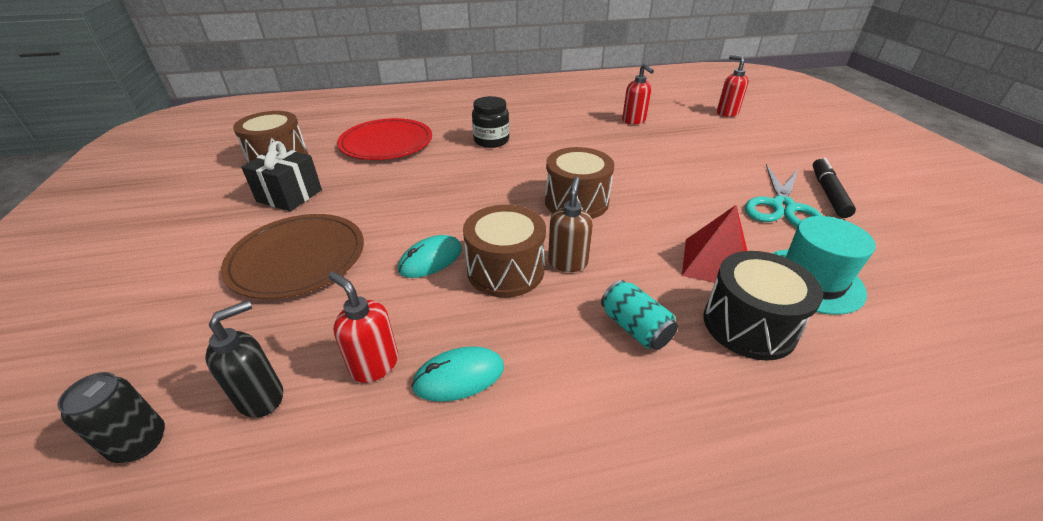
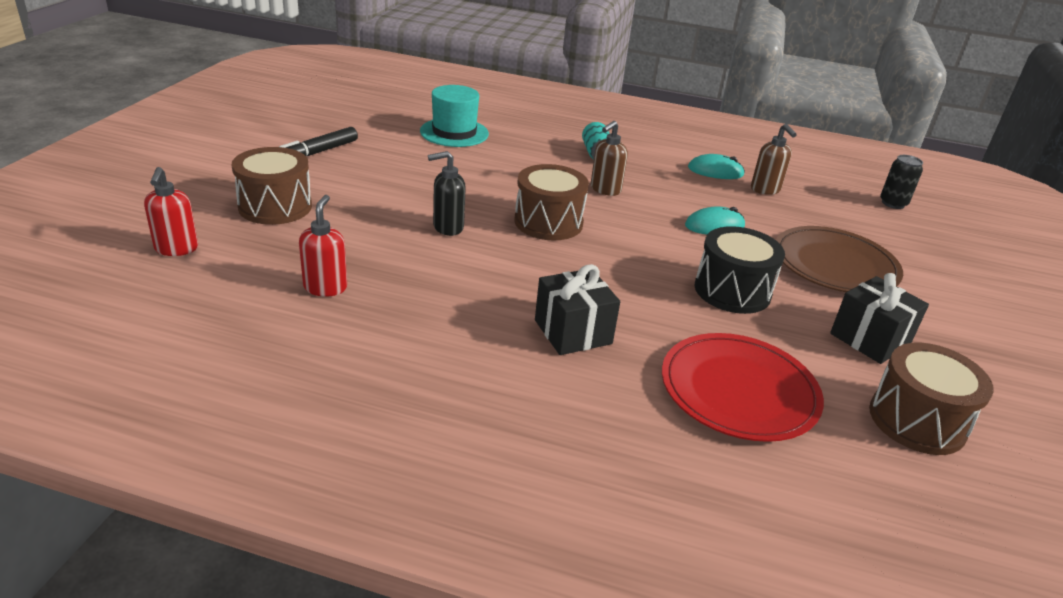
camera: 155 degrees left, 5 degrees down
black soap dispenser [205,300,283,418] -> black soap dispenser moved to [428,151,466,236]
red soap dispenser [328,272,398,383] -> brown soap dispenser [751,124,797,195]
brown drum [463,205,546,298] -> brown drum moved to [232,147,312,225]
black jar [472,96,509,148] -> black gift [535,264,620,355]
red pyramid [682,205,747,283] -> none
black drum [704,251,823,361] -> black drum moved to [695,226,785,314]
turquoise scissors [745,164,822,227] -> none

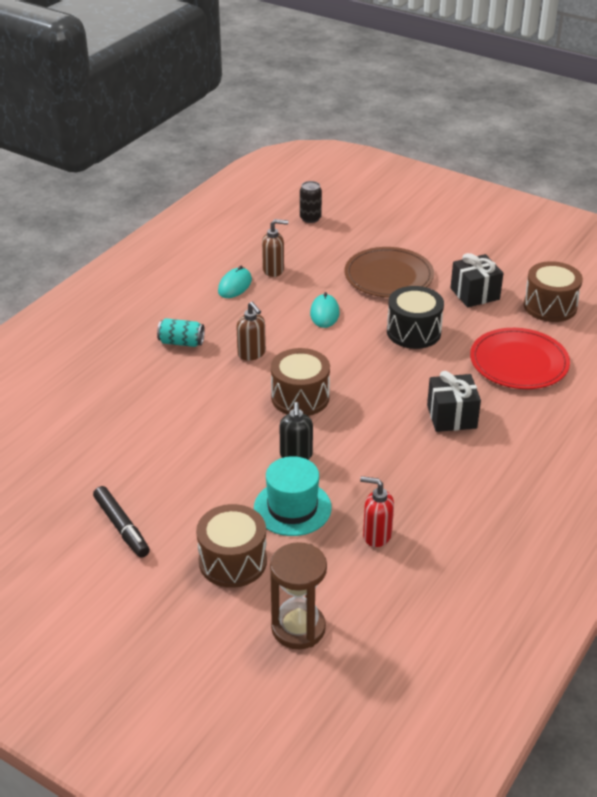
camera: 70 degrees left, 5 degrees up
red soap dispenser [144,167,198,256] -> brown hourglass [270,542,327,649]
turquoise hat [420,85,489,147] -> turquoise hat moved to [254,456,332,536]

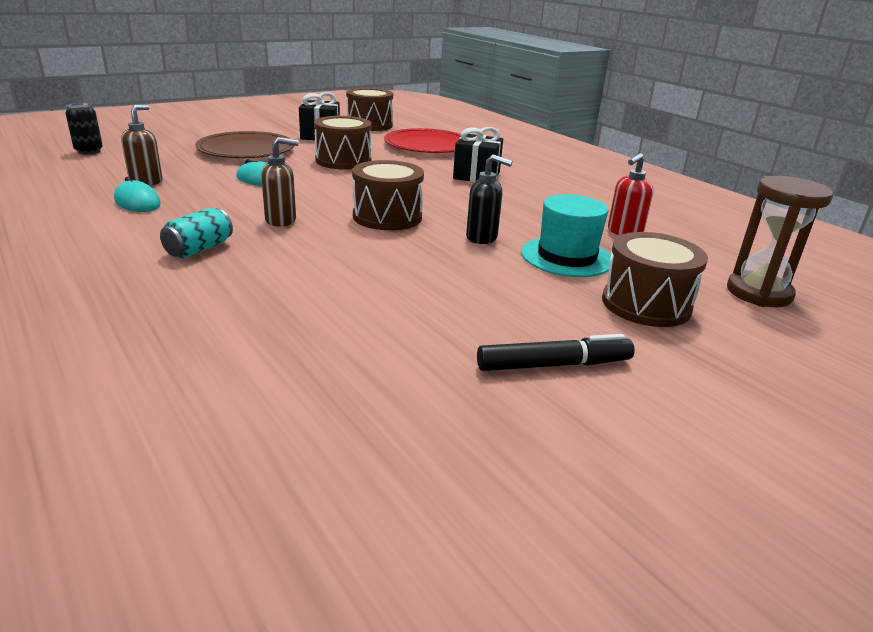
camera: 70 degrees left, 10 degrees down
black drum [387,286,444,349] -> brown drum [314,116,372,170]

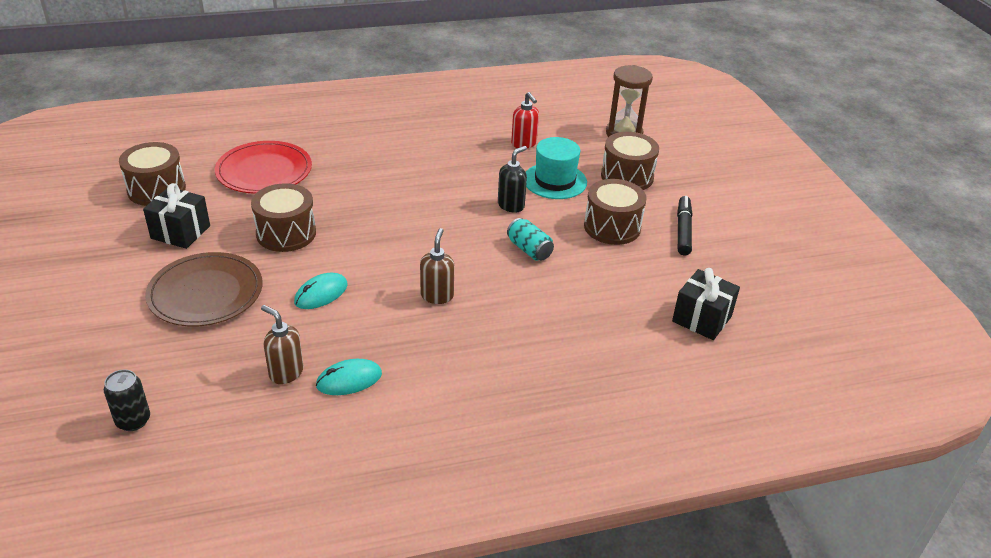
camera: 70 degrees left, 10 degrees up
turquoise can [160,208,233,258] -> turquoise can moved to [507,218,554,260]
brown drum [352,160,424,230] -> brown drum moved to [584,179,647,245]
black gift [453,127,503,182] -> black gift moved to [672,268,740,340]

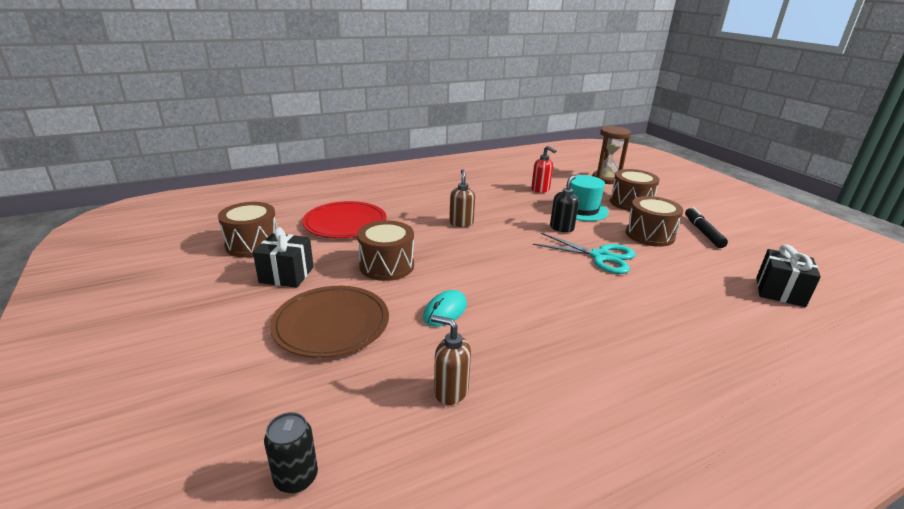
camera: 10 degrees left, 10 degrees down
turquoise mouse [316,359,382,395] -> none
brown soap dispenser [420,228,454,304] -> brown soap dispenser moved to [449,170,475,227]
turquoise can [507,218,554,260] -> turquoise scissors [533,233,635,274]

